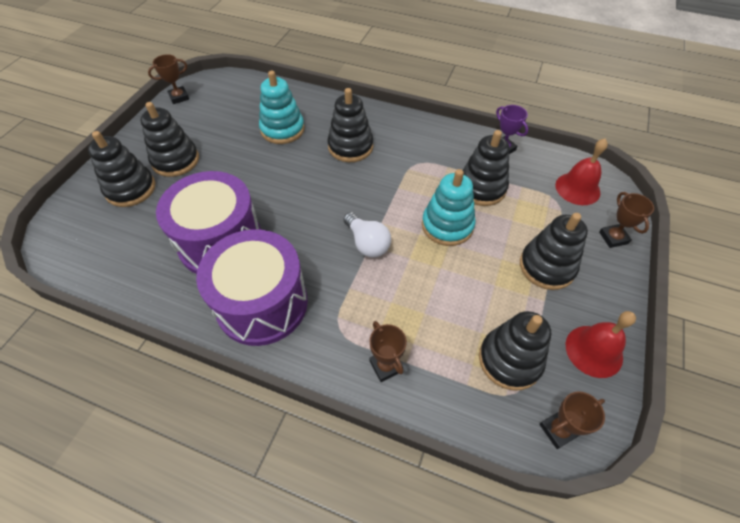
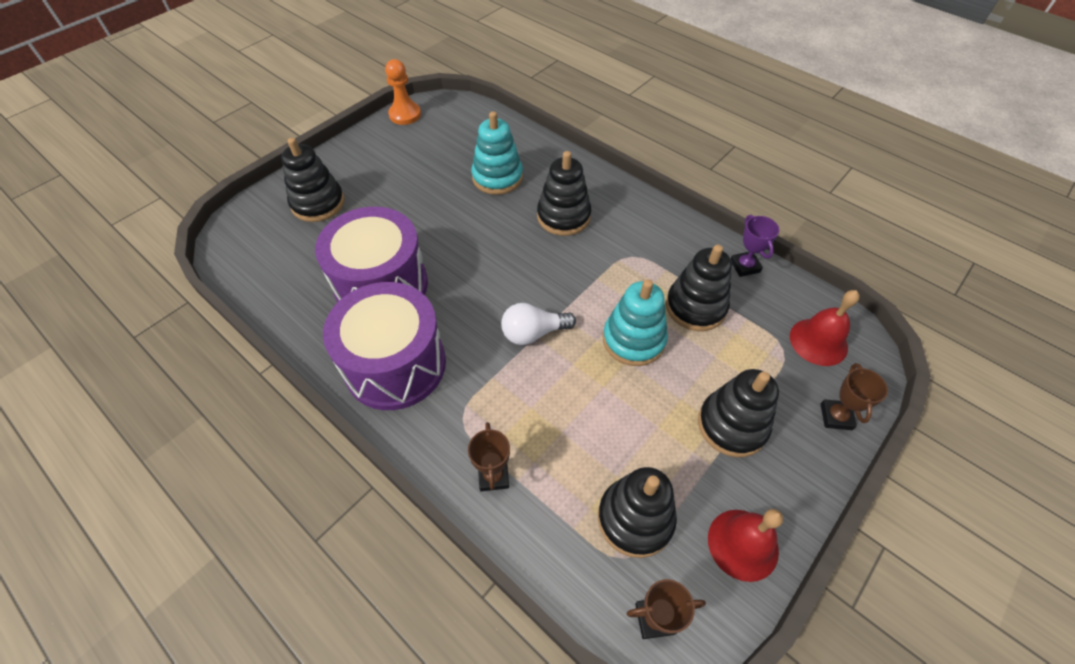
camera: 20 degrees right, 0 degrees up
black stacking toy [140,102,199,177] -> none
brown trophy [148,54,189,104] -> orange pawn [385,59,421,125]
white light bulb [343,212,391,258] -> white light bulb turned 90 degrees clockwise [501,303,576,345]

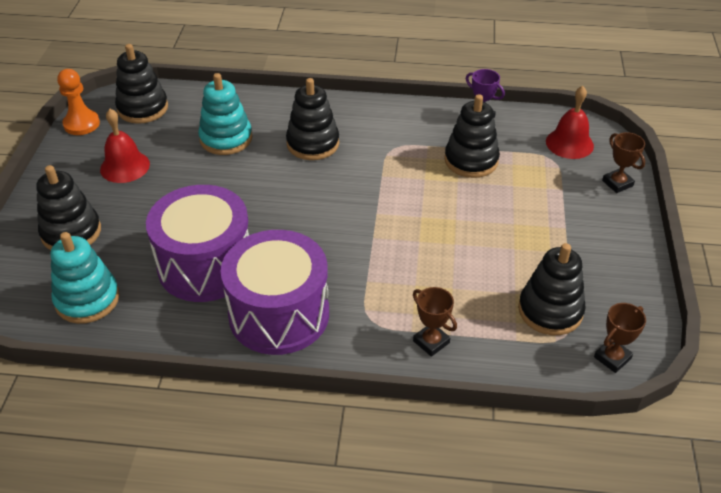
camera: 35 degrees left, 10 degrees down
white light bulb [501,303,576,345] -> none
turquoise stacking toy [603,279,668,366] -> turquoise stacking toy moved to [51,232,120,324]
black stacking toy [698,369,779,457] -> black stacking toy moved to [115,44,168,124]
red bell [708,509,783,582] -> red bell moved to [100,109,150,183]

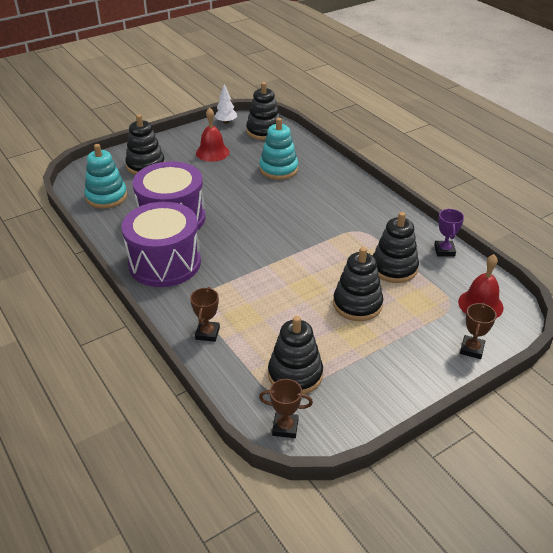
camera: 50 degrees right, 5 degrees down
orange pawn [57,69,100,135] -> white tree [214,84,237,124]
black stacking toy [286,78,339,160] -> black stacking toy moved to [333,247,383,321]

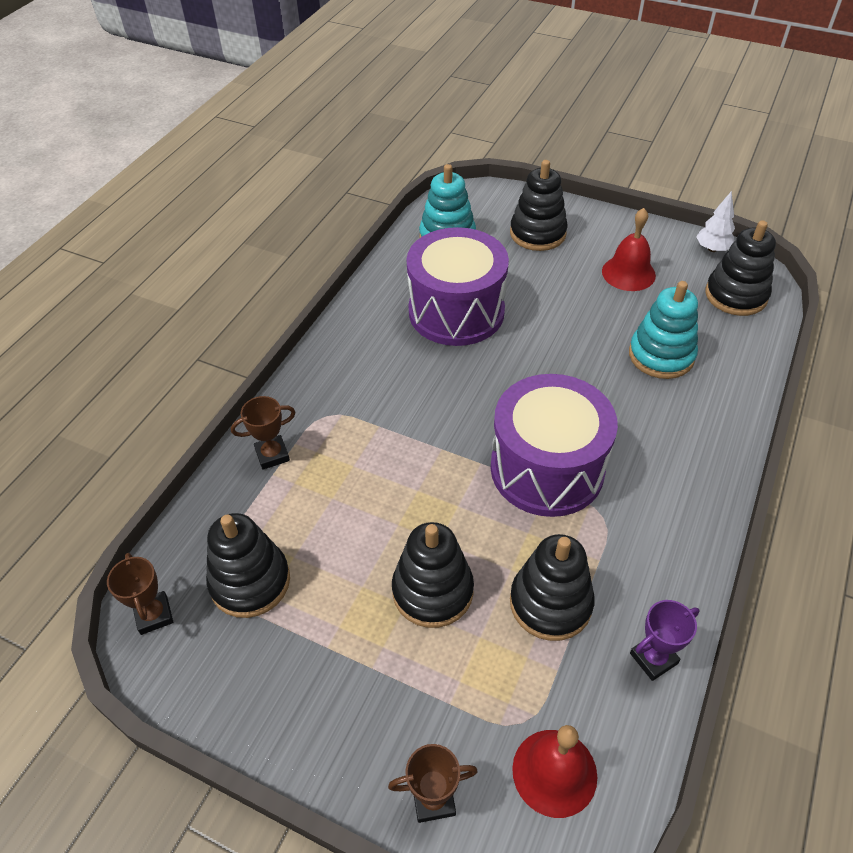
camera: 60 degrees right, 10 degrees up
purple drum [122,202,201,287] -> purple drum moved to [491,374,618,517]

